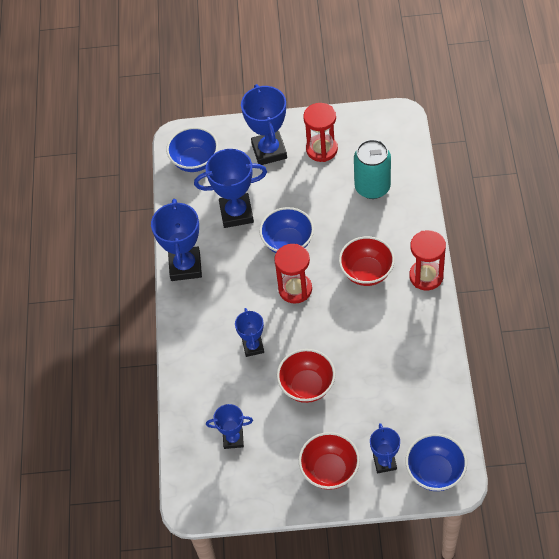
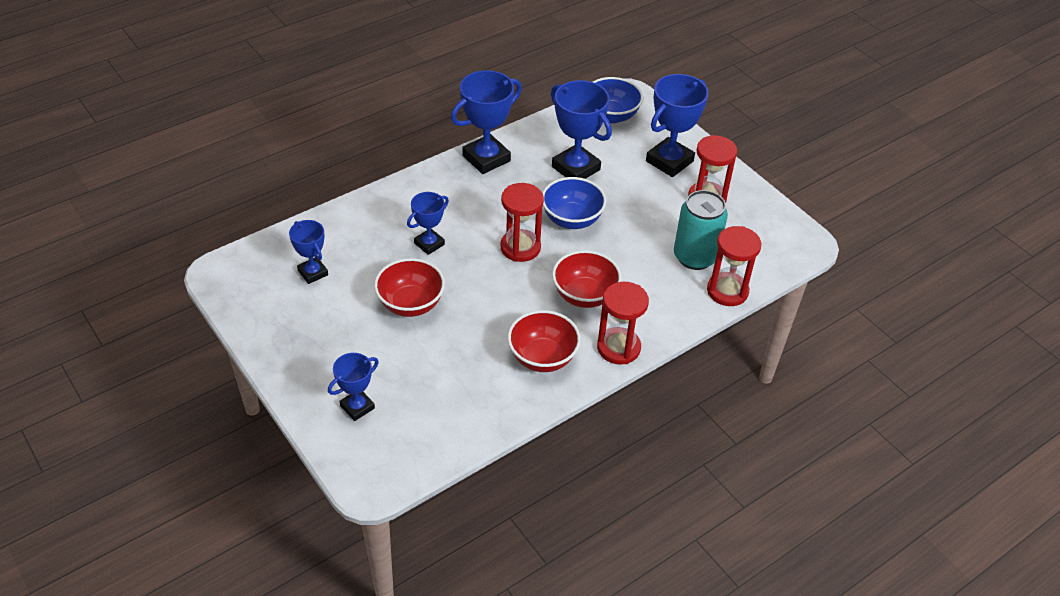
camera: 50 degrees right, 10 degrees down
red bowl [299,432,360,490] -> red bowl moved to [508,310,581,372]
blue bowl [405,434,467,491] -> none
none -> red hourglass [707,226,761,306]

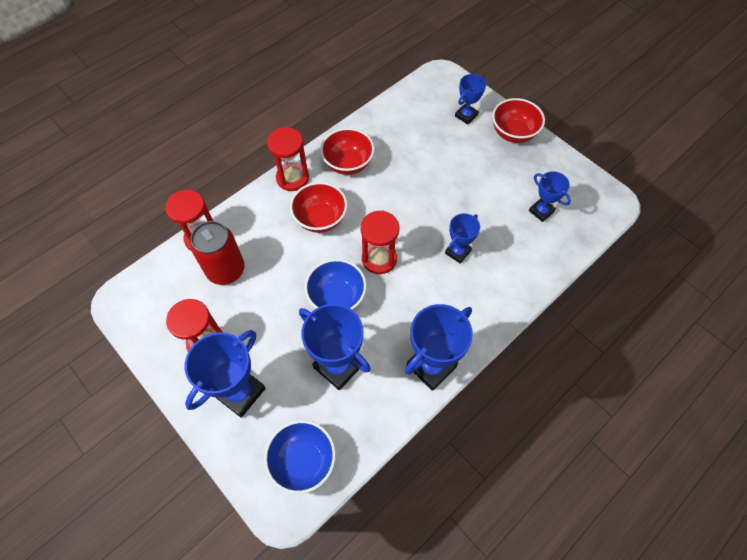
camera: 175 degrees right, 15 degrees up
red bowl [374,258,445,317] -> red bowl moved to [492,98,545,143]
turquoise can [674,190,728,270] -> red can [190,221,245,285]

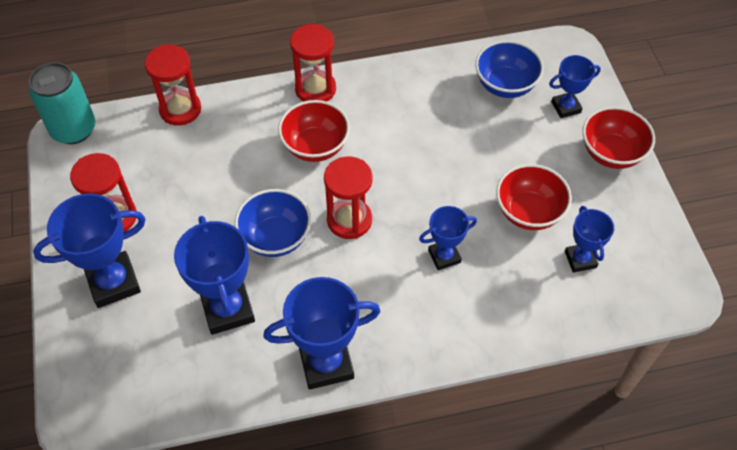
camera: 30 degrees right, 5 degrees down
red can [190,221,245,285] -> none
blue bowl [264,420,336,494] -> blue bowl moved to [475,40,544,98]
red bowl [320,128,375,175] -> red bowl moved to [496,164,572,230]
none -> turquoise can [29,62,95,144]

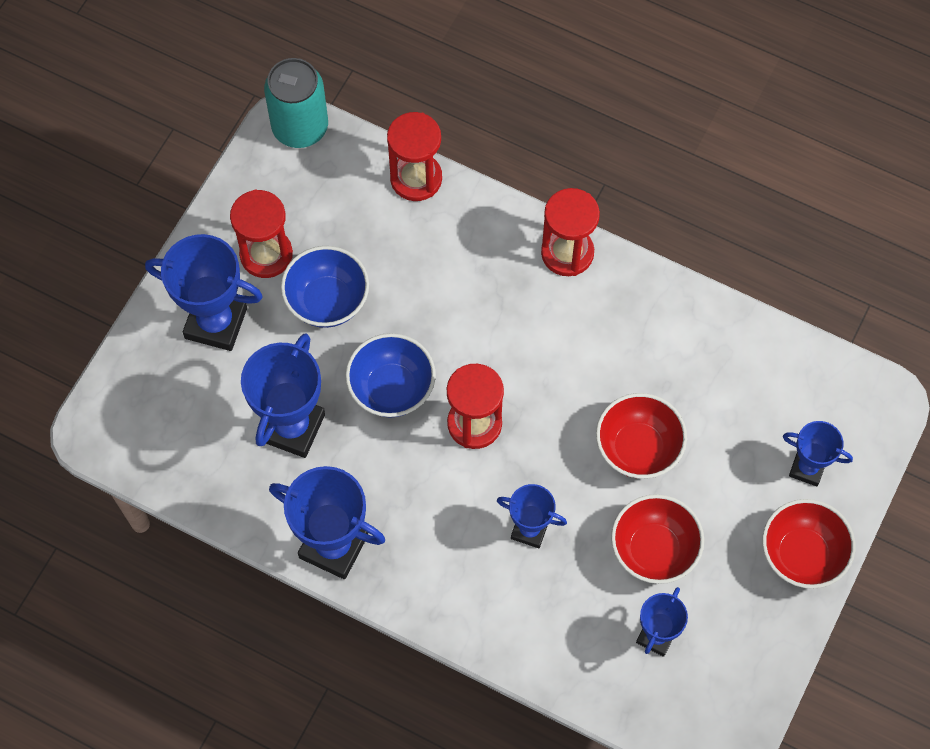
camera: 40 degrees right, 10 degrees up
red bowl [278,100,350,162] -> red bowl moved to [596,393,687,479]
blue bowl [475,40,544,98] -> blue bowl moved to [281,246,369,328]

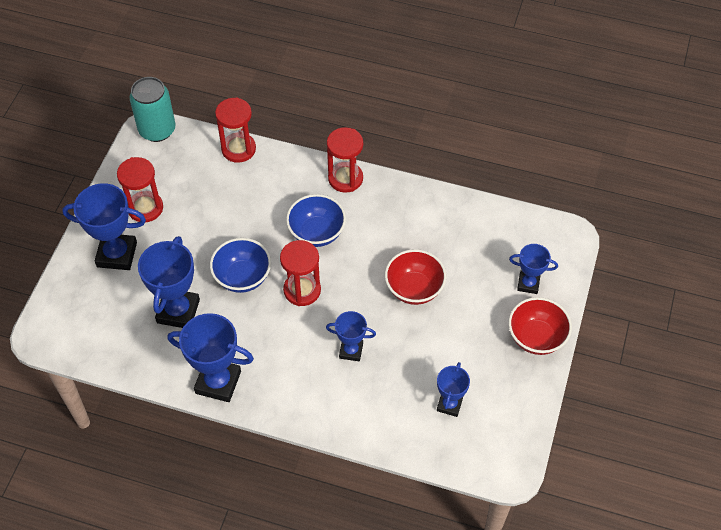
camera: 10 degrees left, 10 degrees down
blue bowl [281,246,369,328] -> blue bowl moved to [286,194,346,247]
red bowl [611,494,704,584] -> none

